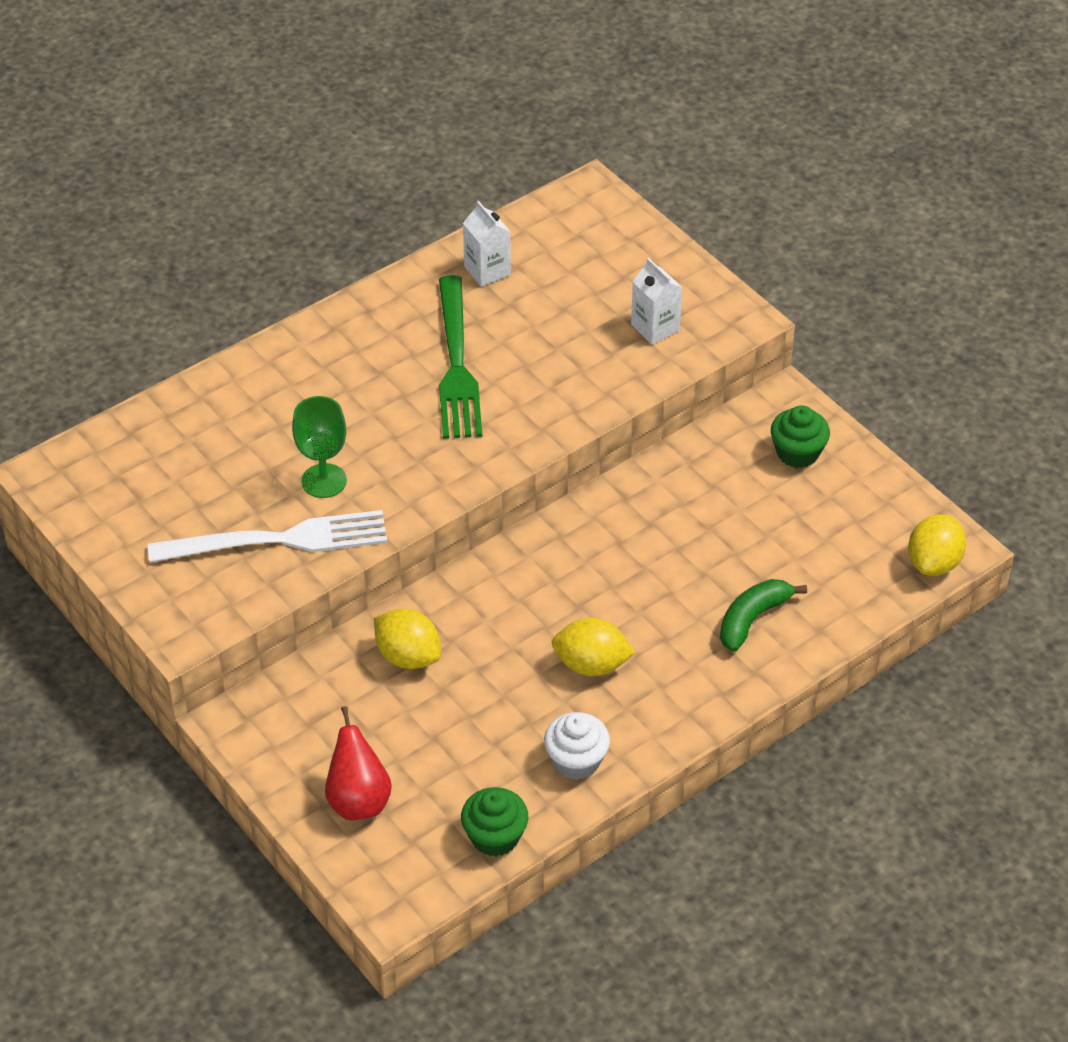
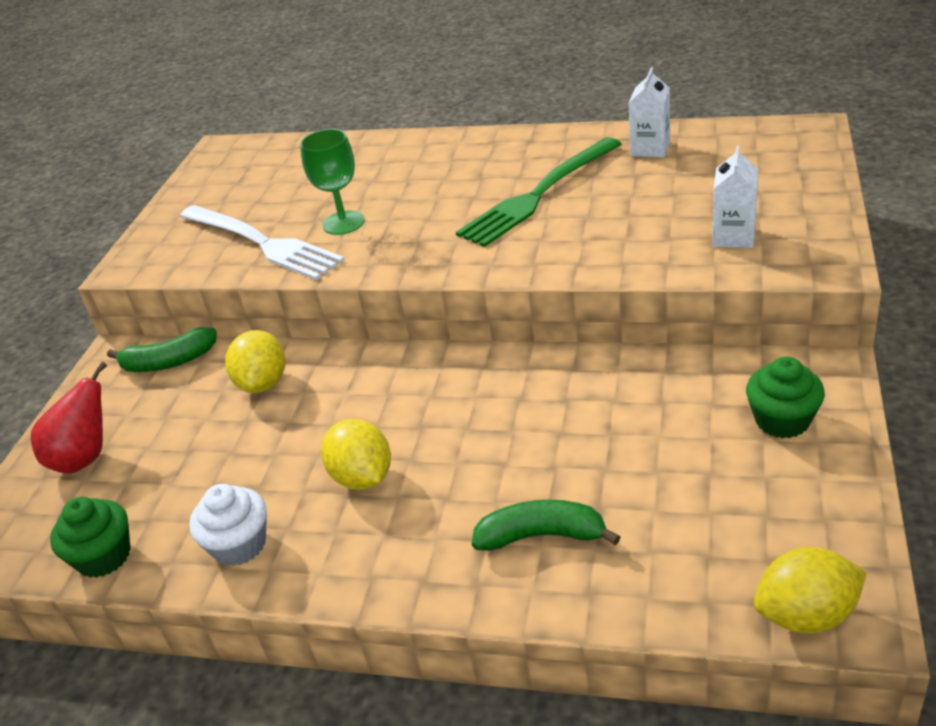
camera: 55 degrees right, 10 degrees down
none -> green banana [107,327,217,372]

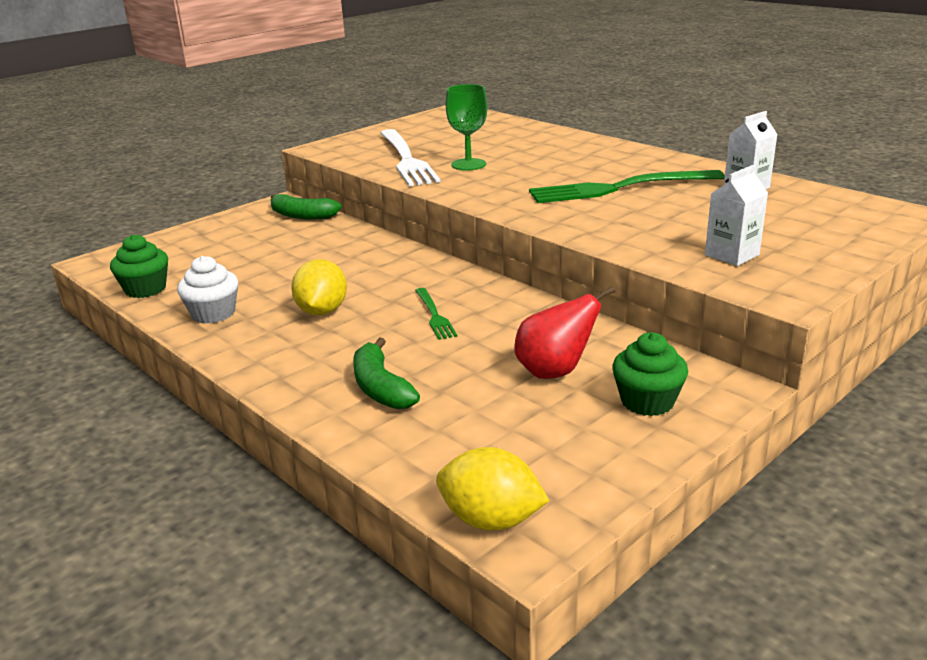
camera: 30 degrees right, 10 degrees down
red pear [31,362,107,474] -> red pear moved to [514,286,615,379]
yellow lemon [225,330,285,393] -> none
green banana [472,500,620,551] -> green banana turned 150 degrees counterclockwise [353,337,420,409]
none -> green fork [415,288,457,340]

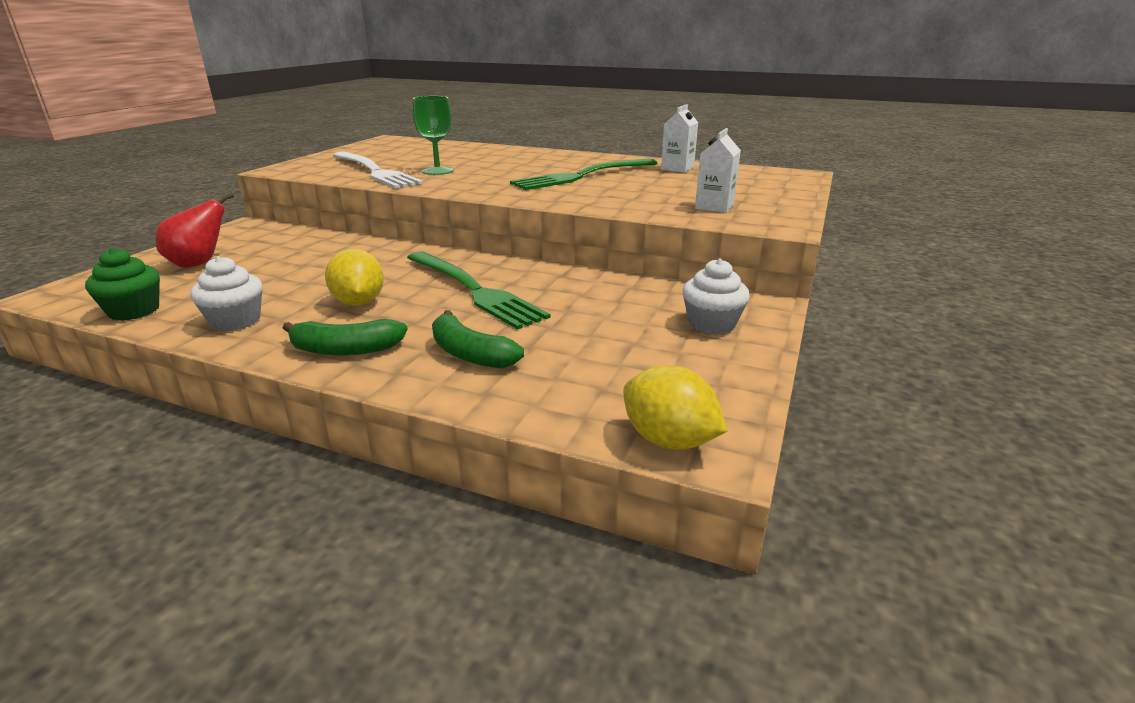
camera: 25 degrees left, 0 degrees up
green banana [270,194,342,220] -> green banana moved to [283,319,408,356]
green fork [415,288,457,340] -> green fork [407,251,551,330], size x2.10
yellow lemon [436,447,549,530] -> yellow lemon turned 45 degrees clockwise [623,365,727,450]
red pear [514,286,615,379] -> red pear moved to [155,193,234,268]
green cupcake [613,332,688,416] -> white cupcake [683,259,750,334]

